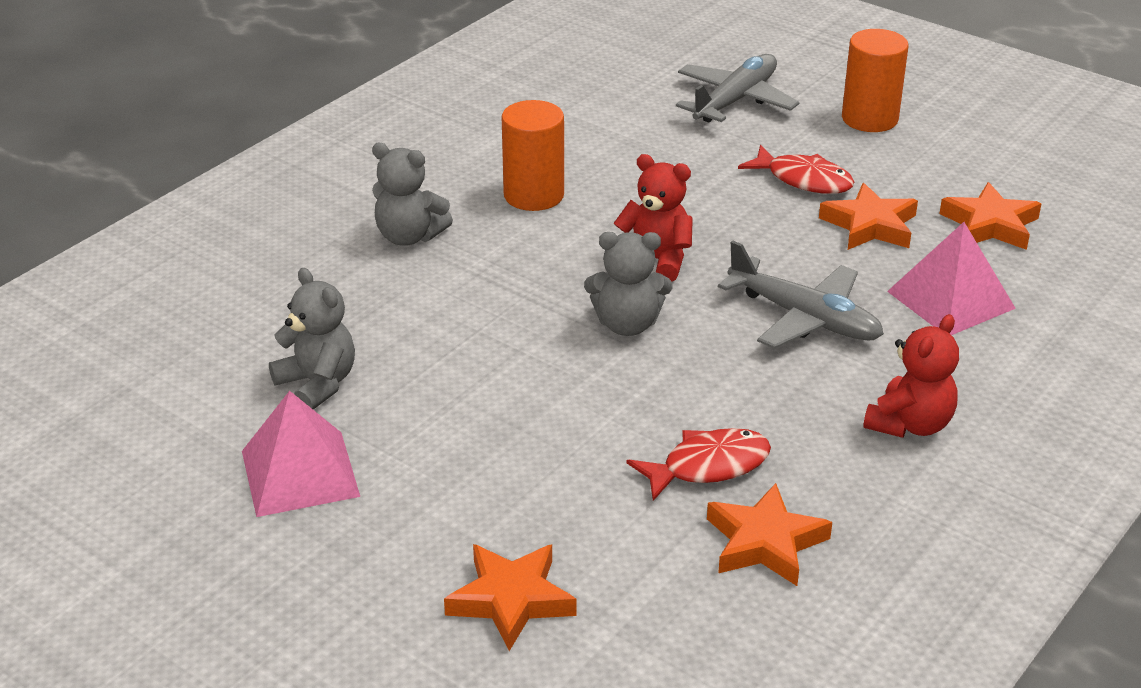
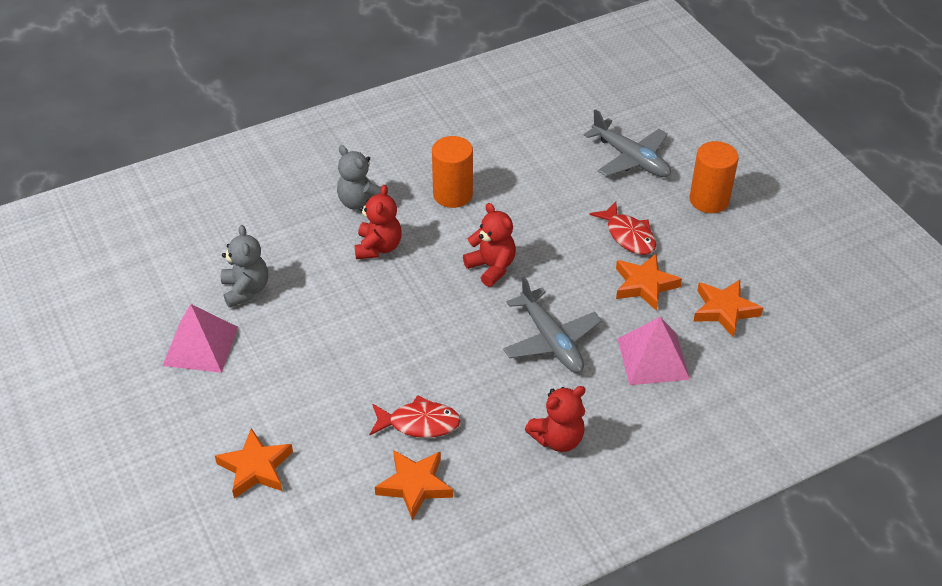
camera: 25 degrees right, 10 degrees up
grey teddy bear [584,232,672,336] -> none
grey plane [676,54,799,123] -> grey plane turned 75 degrees clockwise [584,109,671,177]
none -> red teddy bear [354,185,402,259]

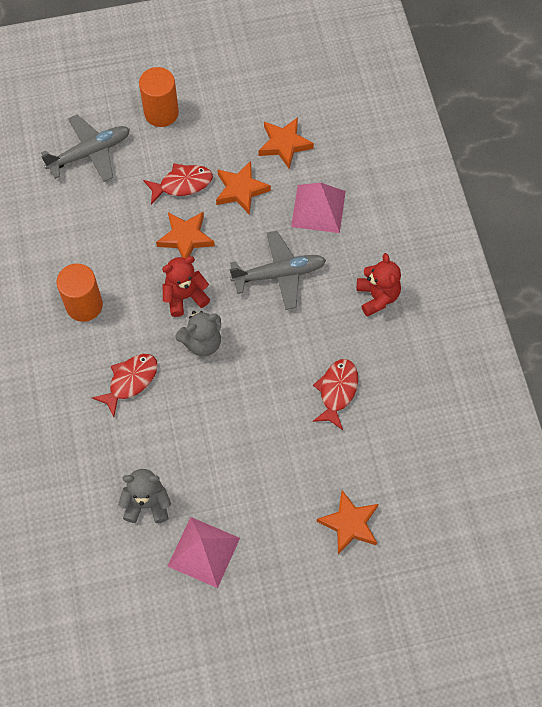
camera: 75 degrees left, 20 degrees up
grey teddy bear [337,145,381,210] -> grey teddy bear moved to [175,311,221,356]
red teddy bear [354,185,402,259] -> red fish [92,354,158,417]
orange star [375,450,453,520] -> orange star moved to [156,212,215,258]

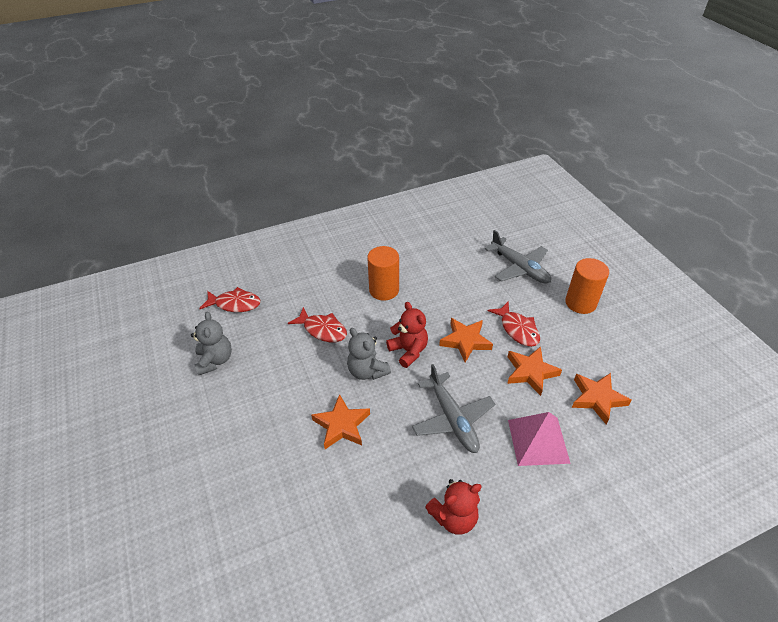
camera: 80 degrees right, 20 degrees down
pink pyramid [168,517,240,588] -> none
red fish [312,359,358,430] -> red fish moved to [199,287,260,312]
orange star [317,490,379,554] -> orange star moved to [311,394,370,449]

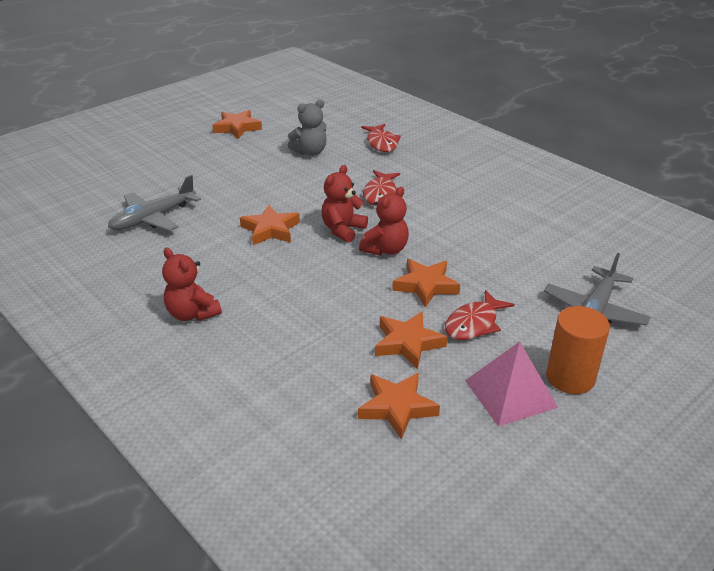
camera: 70 degrees right, 10 degrees down
grey teddy bear [347,328,391,380] -> red teddy bear [321,165,368,243]
orange cylinder [367,246,399,301] -> none
grey plane [412,364,495,453] -> grey plane moved to [108,175,201,231]
pink pyramid [508,412,571,466] -> pink pyramid moved to [465,342,558,427]
none -> orange star [212,110,262,139]

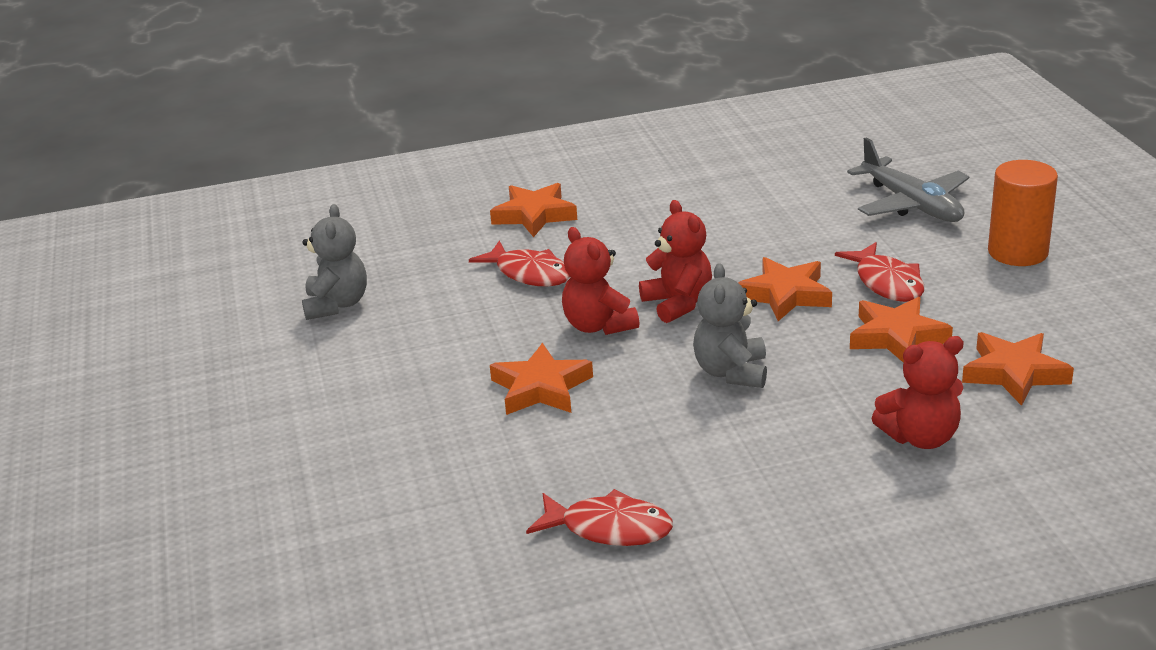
camera: 60 degrees left, 5 degrees down
grey plane [108,175,201,231] -> none
red teddy bear [162,248,222,321] -> red teddy bear moved to [871,336,964,449]
orange star [212,110,262,139] -> orange star moved to [490,183,577,237]
red fish [361,124,401,152] -> red fish moved to [526,489,673,546]
pink pyramid [465,342,558,427] -> none
none -> grey teddy bear [693,263,767,388]

